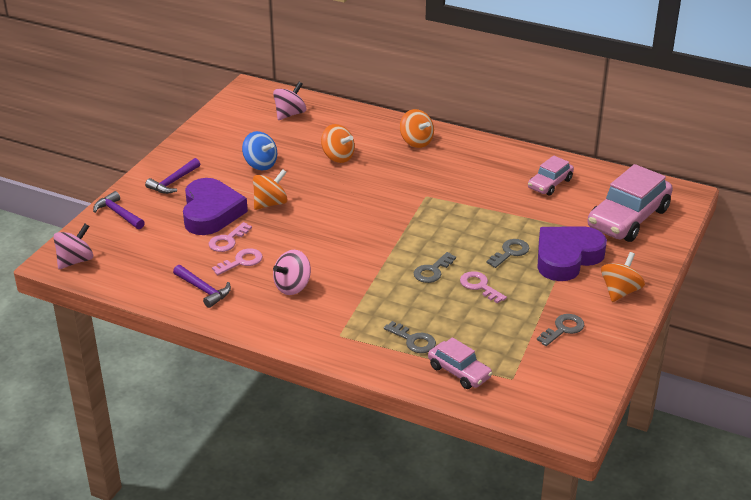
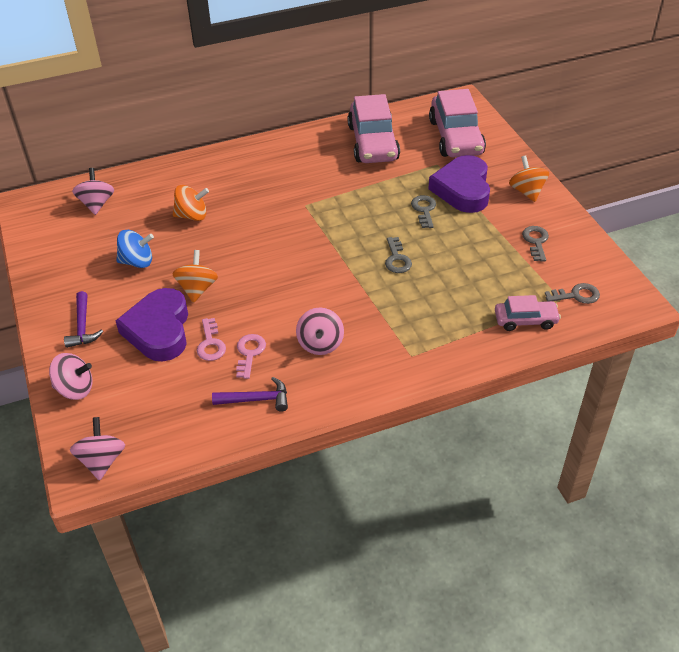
camera: 45 degrees left, 10 degrees up
purple hammer [93,191,145,229] -> pink spinning top [49,353,92,400]
purple heart [183,178,248,235] -> purple heart turned 135 degrees counterclockwise [116,288,188,361]
grey key [384,321,436,353] -> grey key moved to [545,283,600,304]
orange spinning top [400,109,434,148] -> none
pink key [460,271,507,304] -> none
pink car [528,155,574,196] -> pink car [348,94,400,163], size x1.83

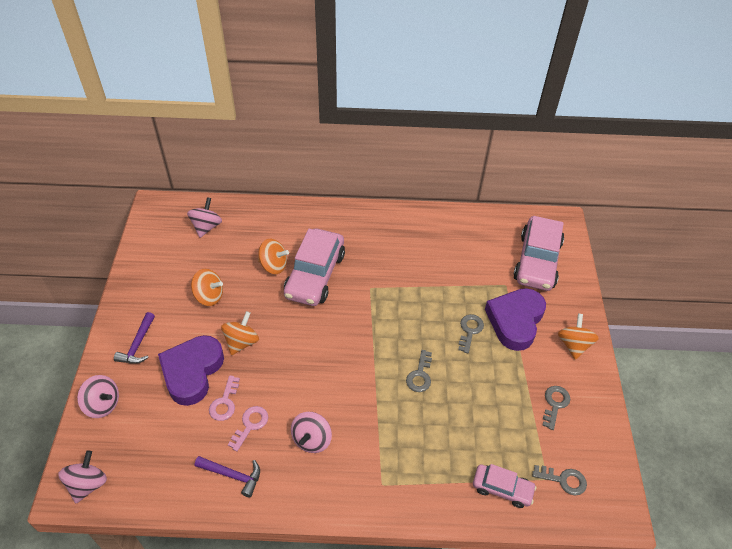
camera: 20 degrees right, 5 degrees up
blue spinning top [116,230,154,268] -> orange spinning top [191,269,223,306]
pink car [348,94,400,163] -> pink car moved to [284,228,345,306]

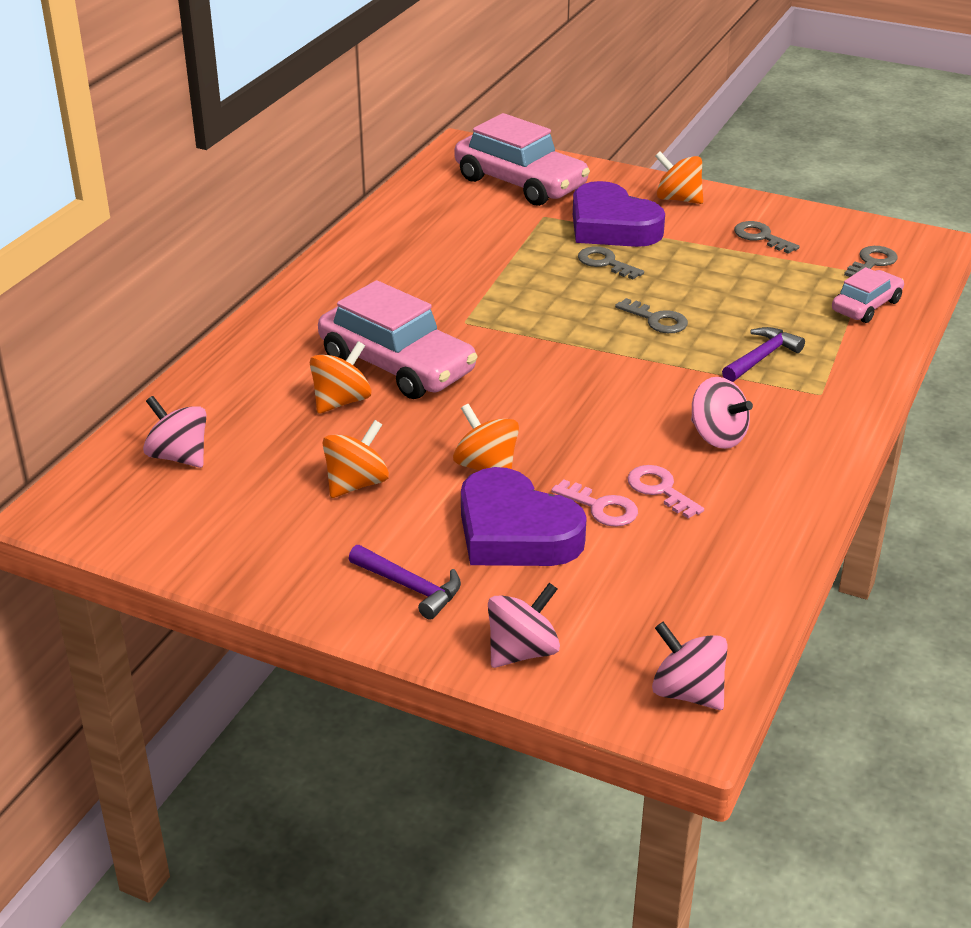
camera: 65 degrees left, 15 degrees down
purple hammer [195,456,260,498] -> purple hammer moved to [722,327,805,382]

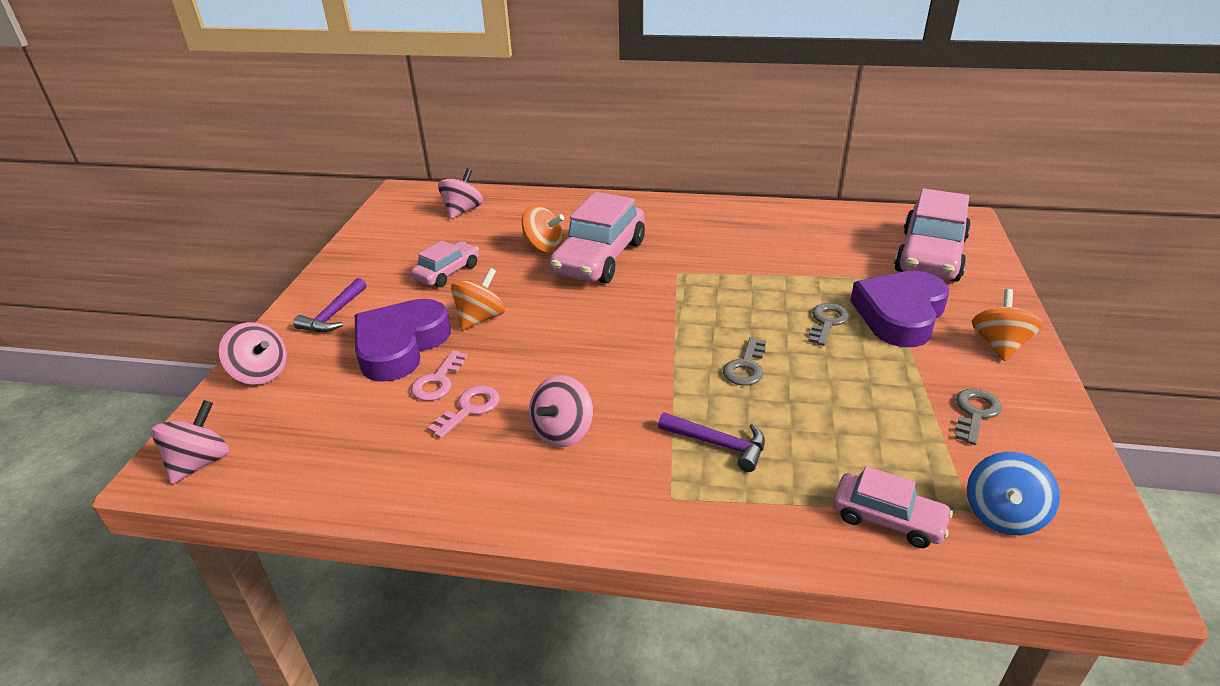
camera: 75 degrees right, 0 degrees up
orange spinning top [323,420,389,498] -> pink car [411,241,479,287]
grey key [844,246,898,277] -> blue spinning top [967,452,1060,535]

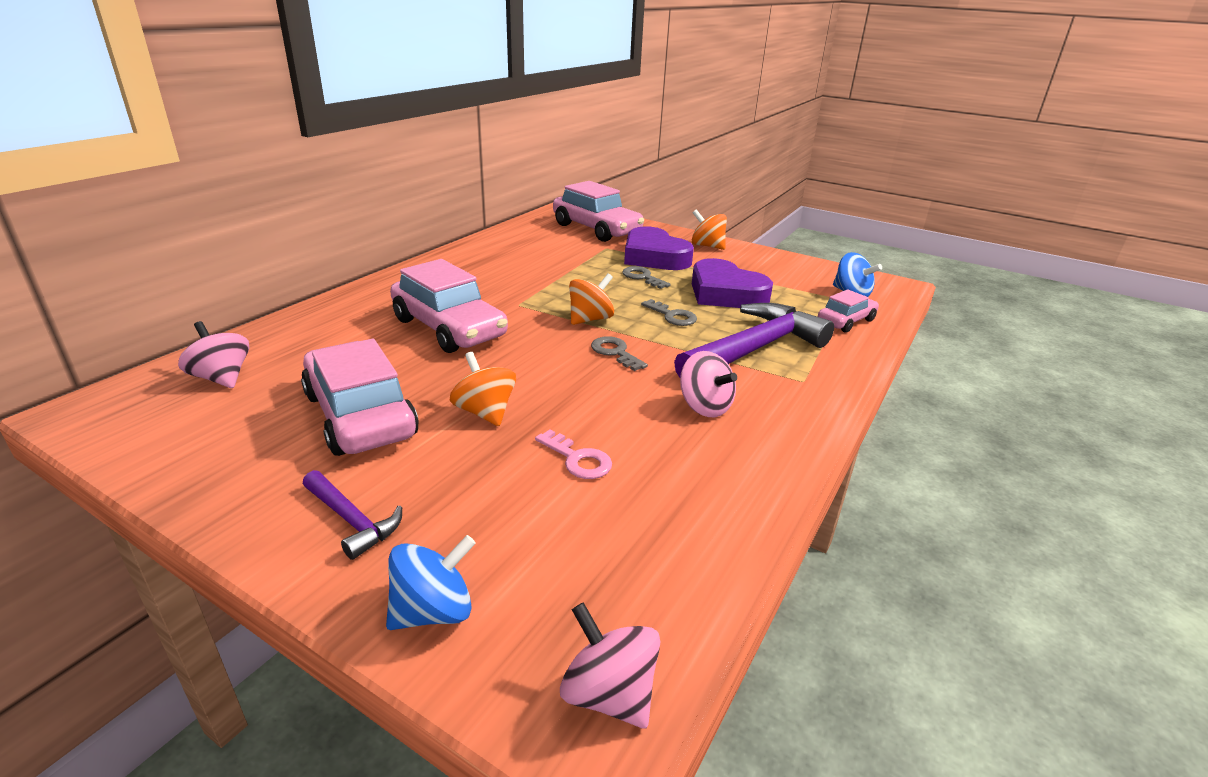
camera: 70 degrees left, 5 degrees down
pink spinning top [219,322,287,385] -> blue spinning top [386,535,476,630]
purple heart [355,299,451,382] -> purple heart moved to [692,258,773,308]
pink car [411,241,479,287] -> pink car [301,339,419,456], size x1.83
pink key [428,386,500,438] -> none
orange spinning top [522,205,564,253] -> orange spinning top moved to [569,273,614,325]
purple hammer [658,412,765,472] -> purple hammer [674,303,834,377], size x2.09
grey key [955,389,1002,445] -> grey key moved to [591,336,648,371]

